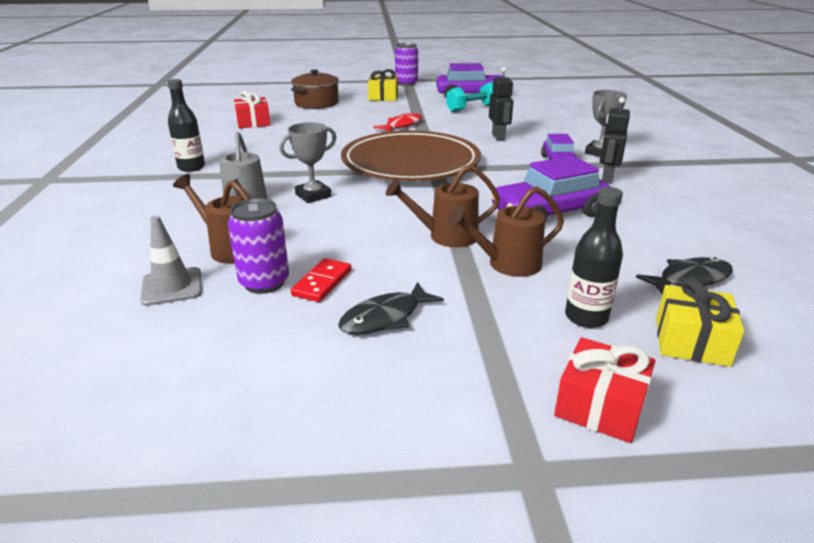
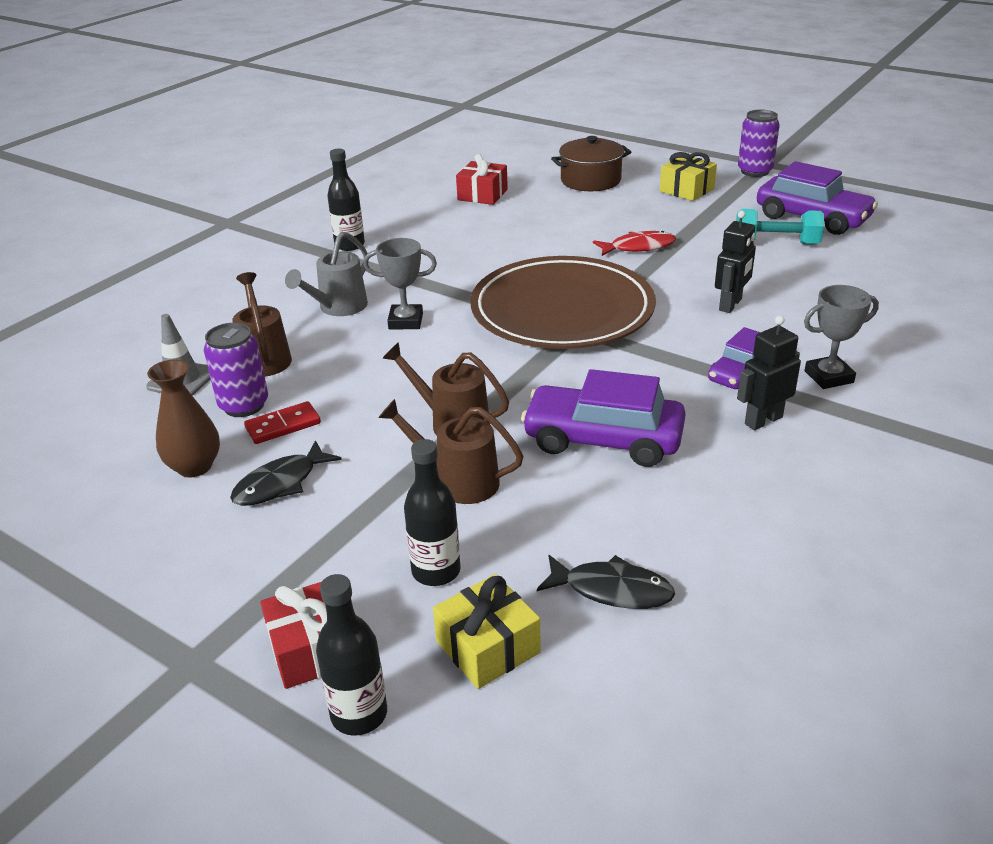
camera: 40 degrees right, 5 degrees up
black fish [338,282,444,335] -> black fish turned 45 degrees counterclockwise [230,440,342,506]
none -> brown vase [147,359,220,477]
none -> black bottle [316,574,387,736]

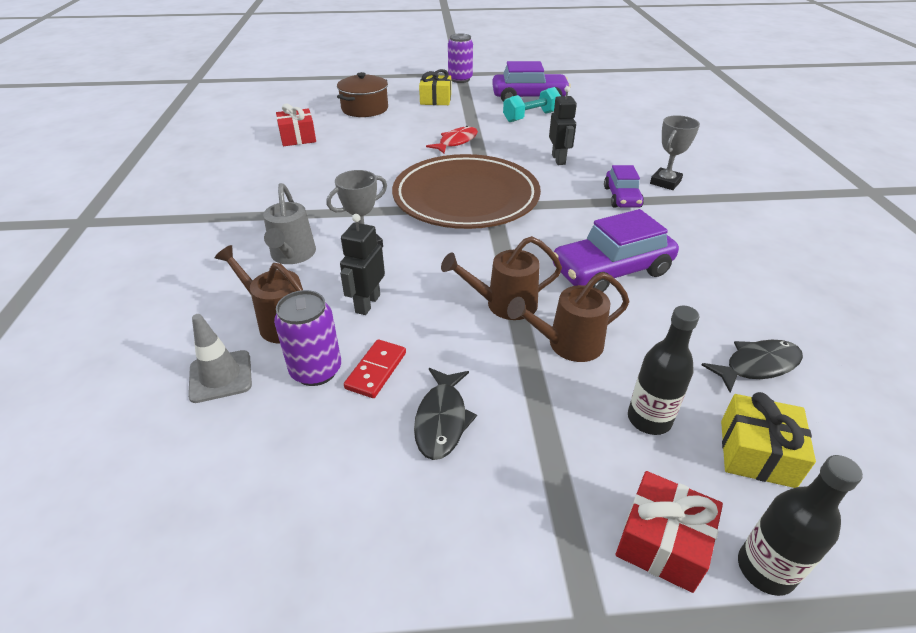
camera: 40 degrees left, 5 degrees up
brown vase [147,359,220,477] -> none
black bottle [327,148,365,251] -> none
black robot [737,316,801,430] -> black robot moved to [340,214,385,315]

